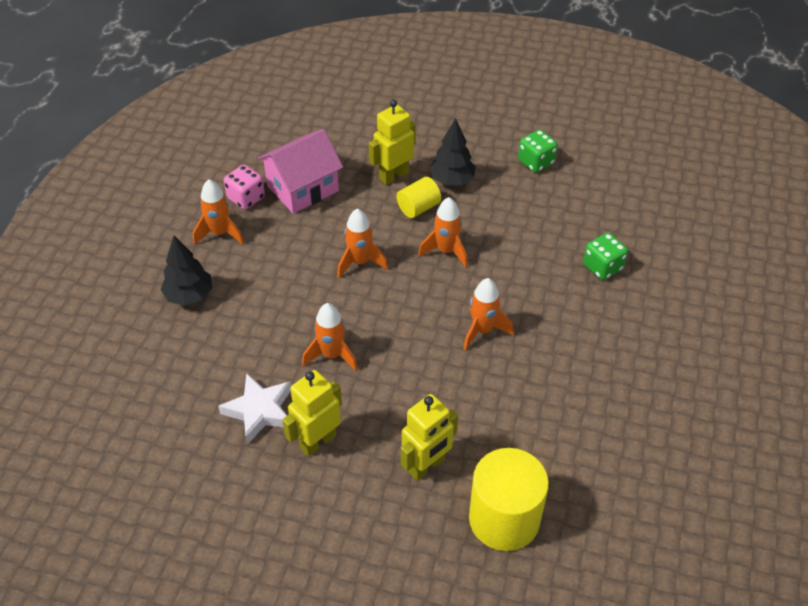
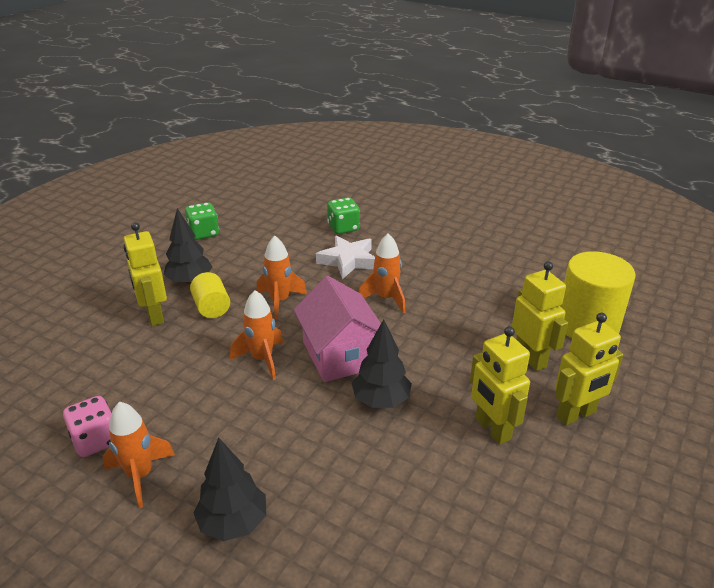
camera: 75 degrees left, 15 degrees down
white star [218,373,291,445] -> white star moved to [316,236,375,279]
pink house [257,129,343,214] -> pink house moved to [294,276,381,382]
orange rocket [302,303,358,371] -> black tree [352,319,412,408]
none -> yellow robot [555,313,623,425]

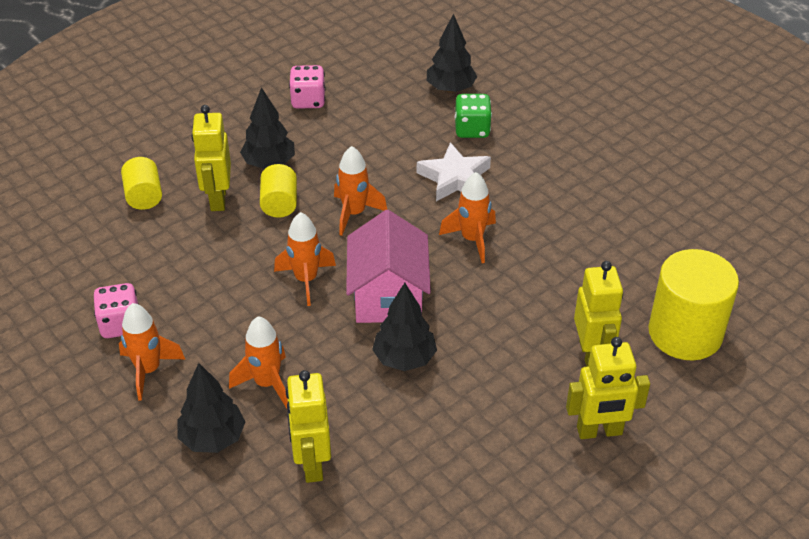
camera: 20 degrees right, 10 degrees up
green dice [185,202,219,240] -> pink dice [289,65,326,109]
yellow robot [470,326,530,445] -> yellow robot moved to [286,370,331,483]
none -> yellow cylinder [121,157,162,210]
none -> orange rocket [229,316,288,409]
none -> black tree [427,14,477,93]

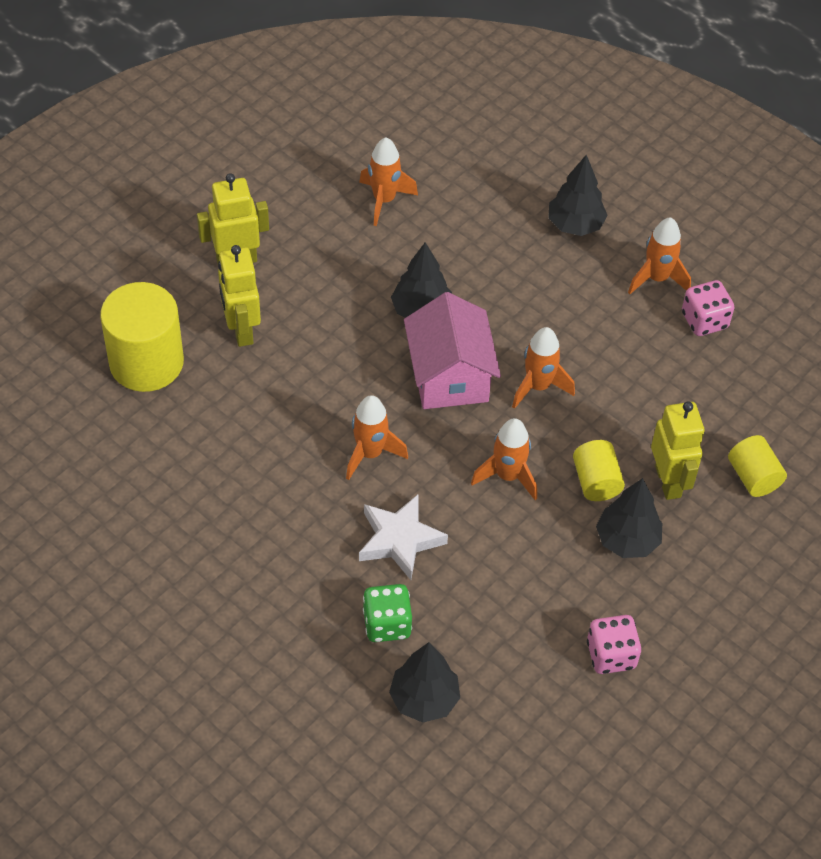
camera: 170 degrees right, 10 degrees up
orange rocket [229,316,288,409] -> orange rocket moved to [359,137,418,226]
yellow robot [286,370,331,483] -> none

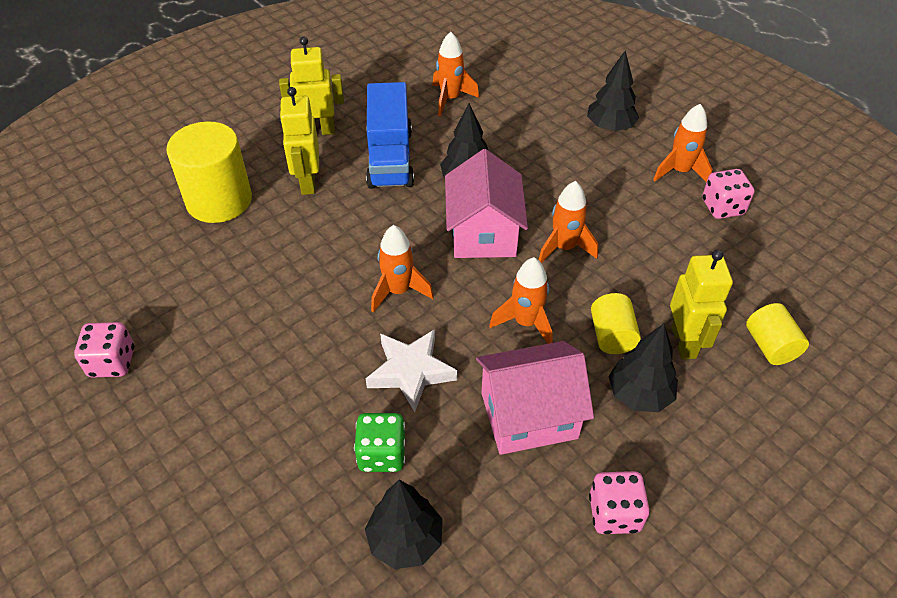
camera: 10 degrees right, 5 degrees down
none -> pink dice [74,322,134,378]
none -> blue truck [366,82,414,189]
none -> pink house [476,341,594,455]

